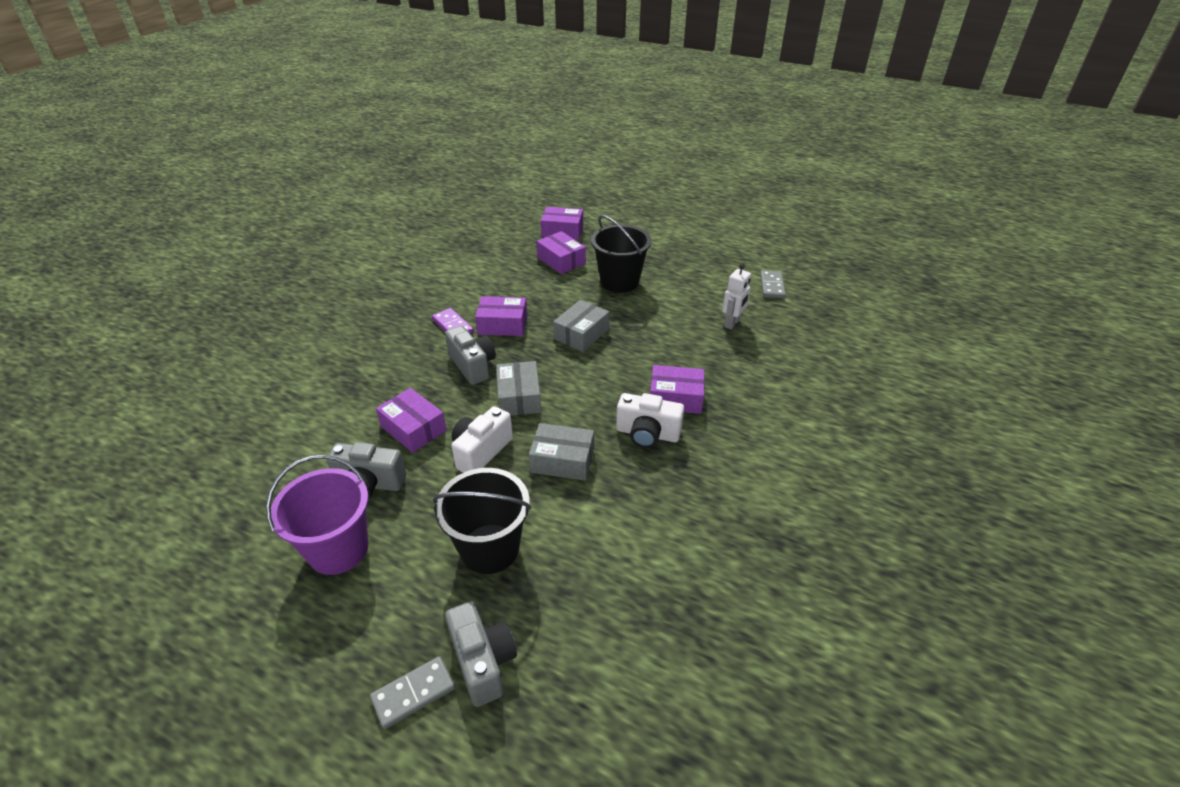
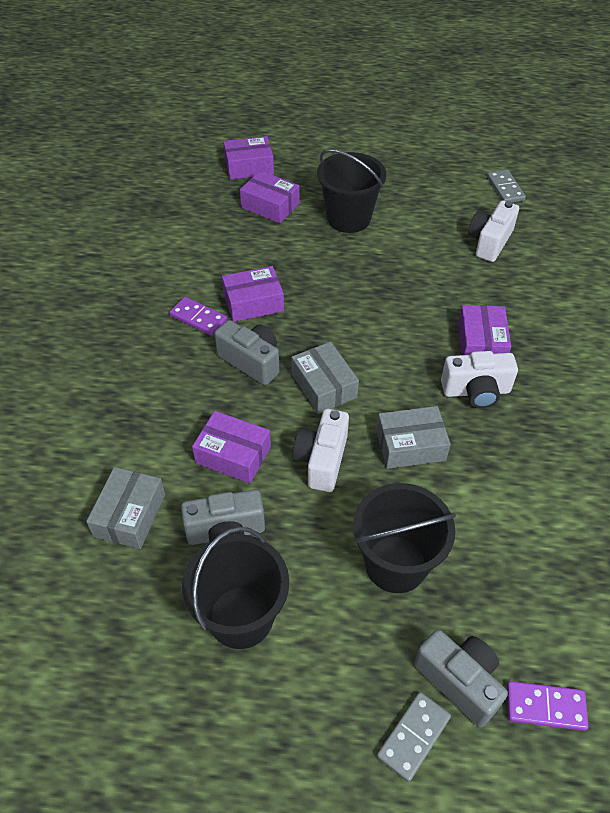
camera: 20 degrees left, 10 degrees up
purple bucket [266,455,369,575] -> black bucket [182,527,289,649]
grey box [553,300,610,352] -> grey box moved to [86,467,165,549]
purple box [650,365,704,414] -> purple box turned 75 degrees counterclockwise [458,305,511,355]
white robot [722,263,751,329] -> white camera [468,200,519,262]
none -> purple domino [507,681,589,731]

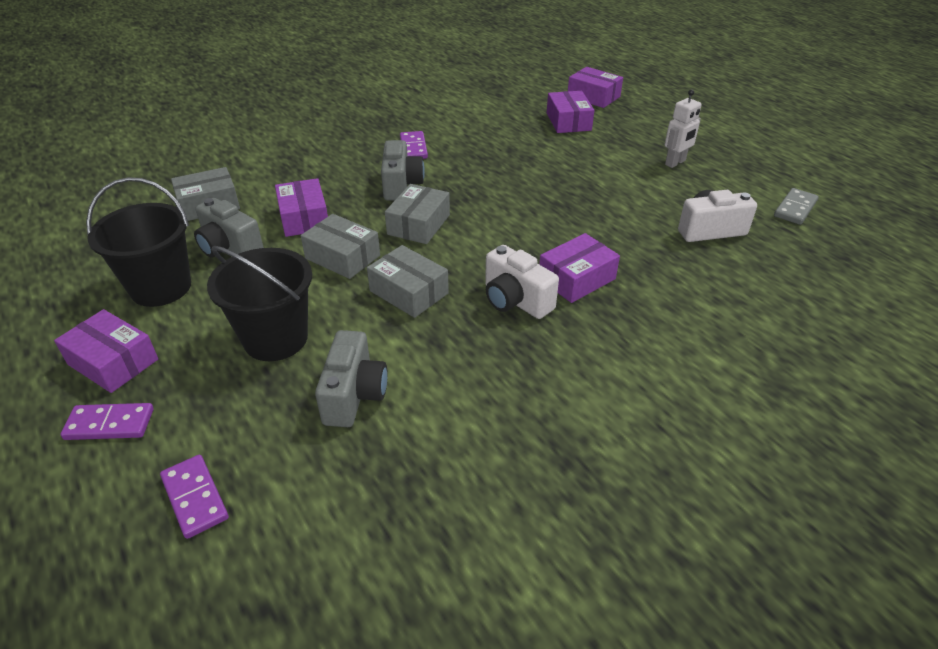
camera: 50 degrees right, 10 degrees down
purple box [222,266,284,322] -> purple box moved to [54,309,158,393]
white camera [293,409,349,492] -> grey box [301,214,380,279]
black bucket [317,149,386,233] -> none
grey domino [377,692,451,782] -> purple domino [60,403,154,440]
grey camera [414,629,508,727] -> grey camera moved to [315,330,388,427]
none -> white robot [665,89,702,168]

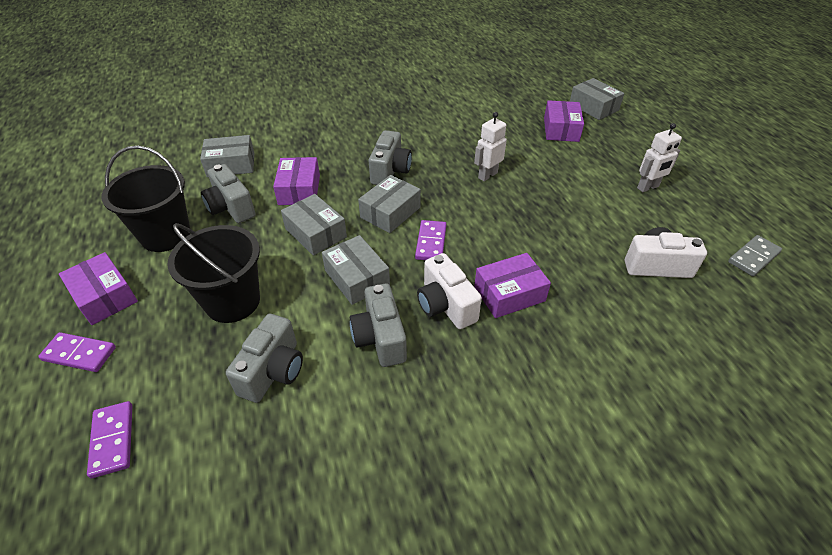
camera: 15 degrees right, 5 degrees up
purple domino [400,131,428,159] -> purple domino moved to [415,220,446,260]
purple box [568,67,623,108] -> grey box [570,78,624,120]
none -> grey camera [350,283,407,367]
none -> white robot [474,112,507,181]

